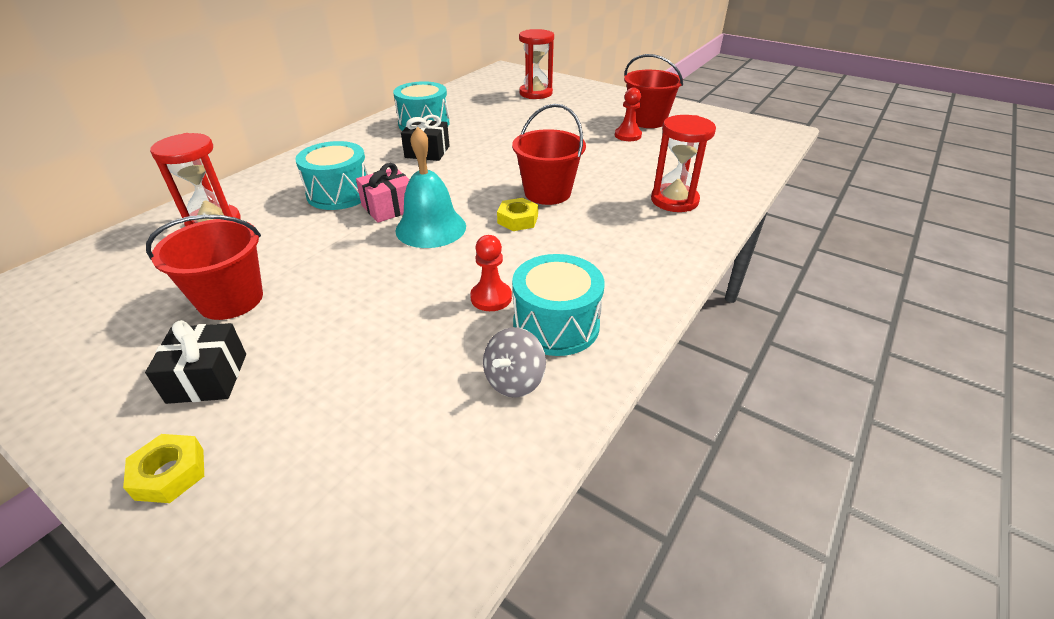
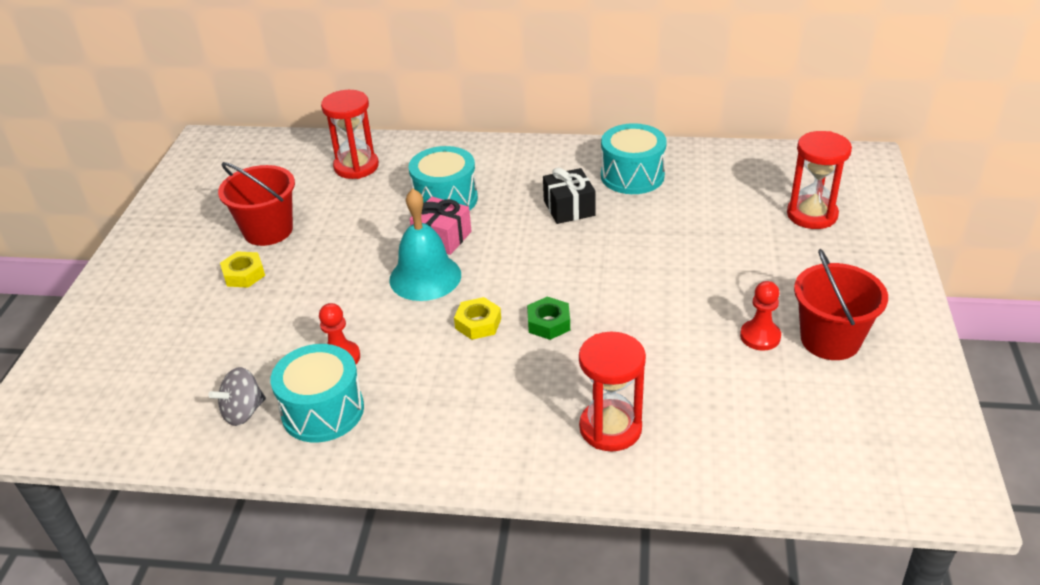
camera: 65 degrees right, 0 degrees up
yellow nut [123,434,204,503] -> yellow nut moved to [220,251,265,288]
black gift [145,320,246,404] -> none
grey spinning top [483,327,546,398] -> grey spinning top turned 45 degrees counterclockwise [208,367,266,426]
red bucket [512,104,586,205] -> green nut [527,297,570,340]

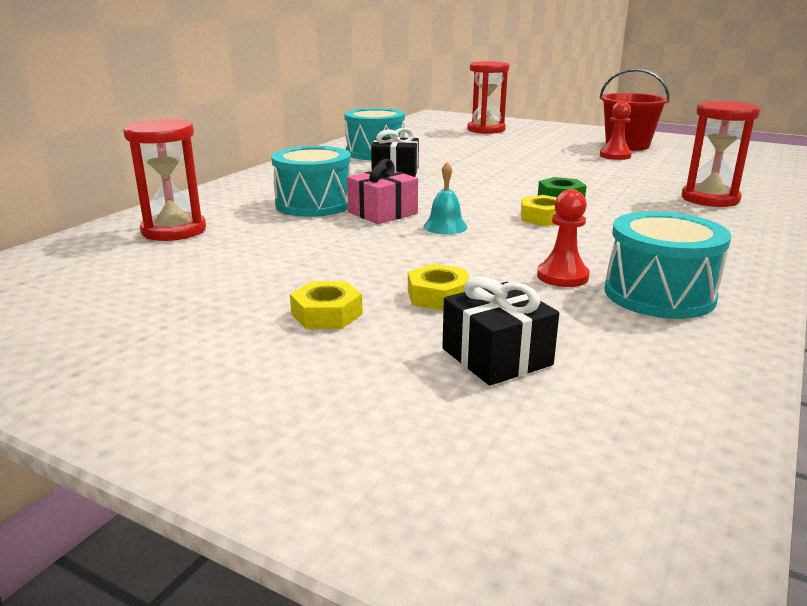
camera: 70 degrees left, 15 degrees down
grey spinning top [208,367,266,426] -> none
red bucket [218,162,295,246] -> none
turquoise bell [389,189,461,301] -> turquoise bell [423,162,468,234], size x0.52
none -> yellow nut [408,264,470,311]
none -> black gift [442,276,559,386]

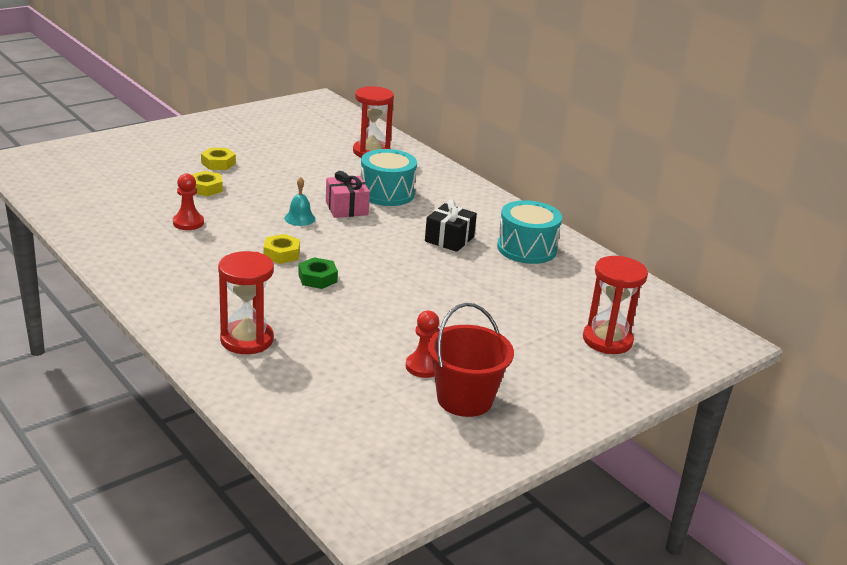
camera: 110 degrees right, 5 degrees up
black gift [442,276,559,386] -> none
turquoise drum [605,211,731,319] -> none

